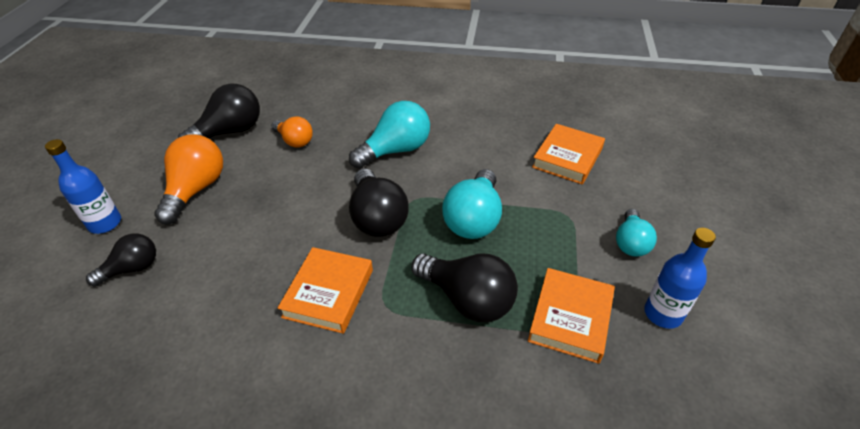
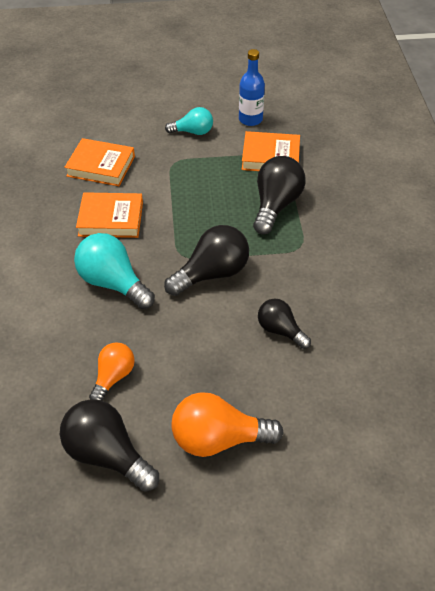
camera: 105 degrees left, 5 degrees up
blue bottle [45,139,121,234] -> none
black light bulb [86,233,156,287] -> black light bulb moved to [258,299,311,349]
orange book [278,247,373,334] -> orange book moved to [76,192,143,238]
turquoise light bulb [442,169,502,239] -> none

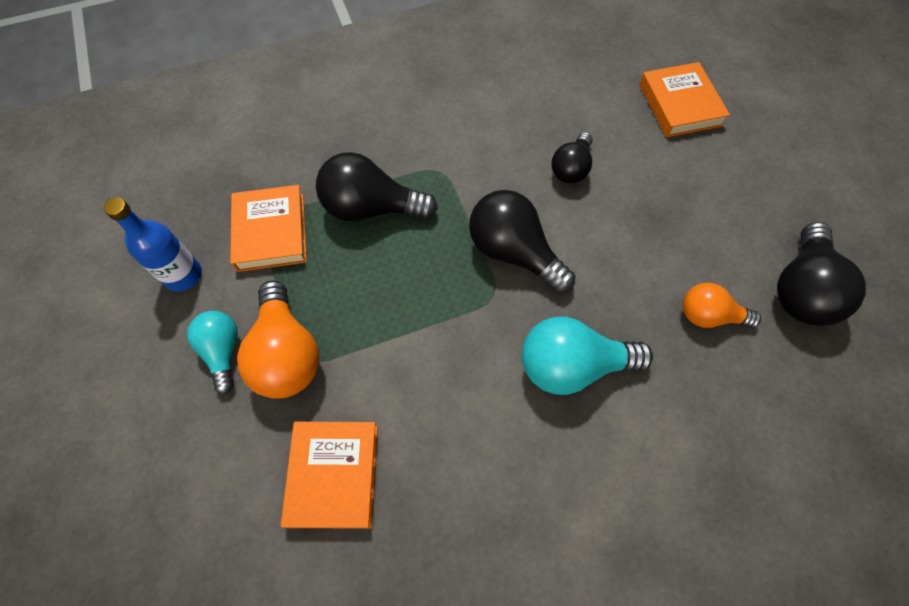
camera: 105 degrees left, 15 degrees up
turquoise light bulb [74,233,155,309] -> turquoise light bulb turned 60 degrees clockwise [522,317,653,395]
orange book [76,192,143,238] -> orange book moved to [639,62,730,137]
orange light bulb [171,392,284,457] -> orange light bulb moved to [237,281,319,399]

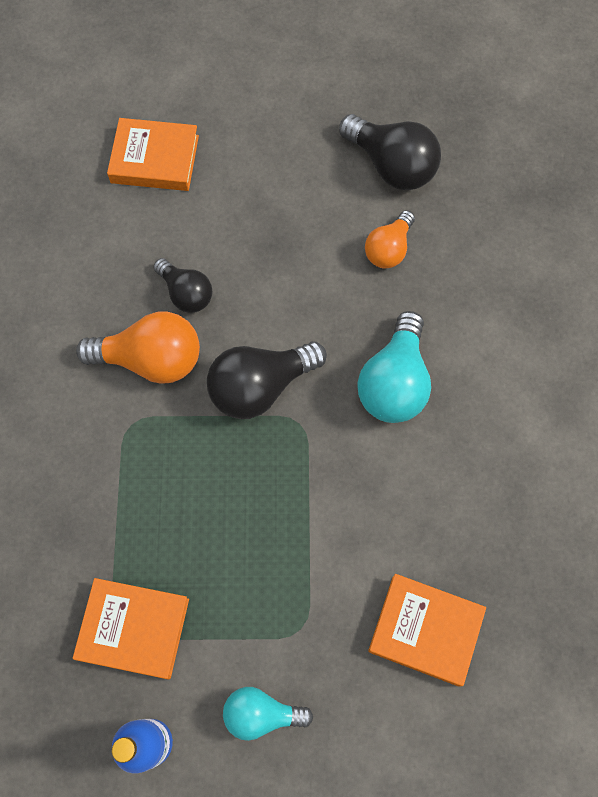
camera: 70 degrees left, 5 degrees up
orange light bulb [237,281,319,399] -> orange light bulb moved to [76,312,200,384]
black light bulb [316,152,438,221] -> none

